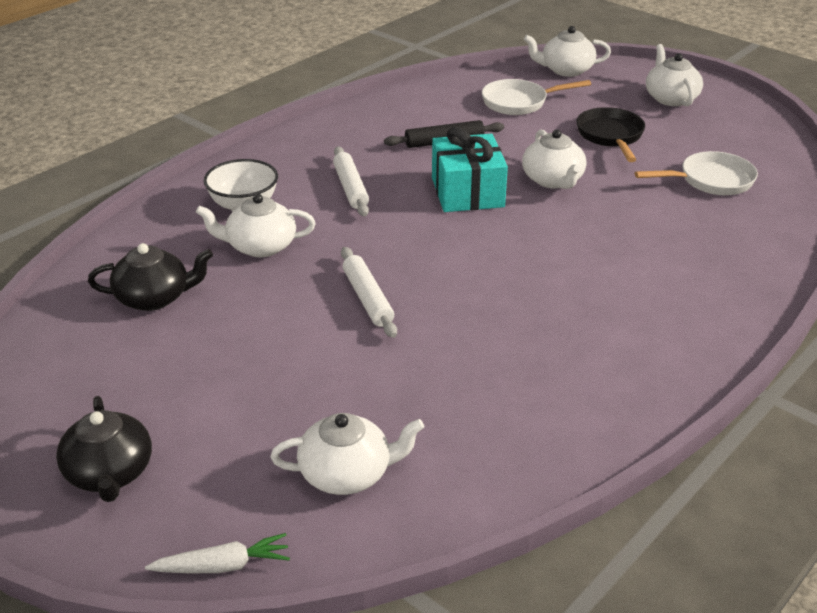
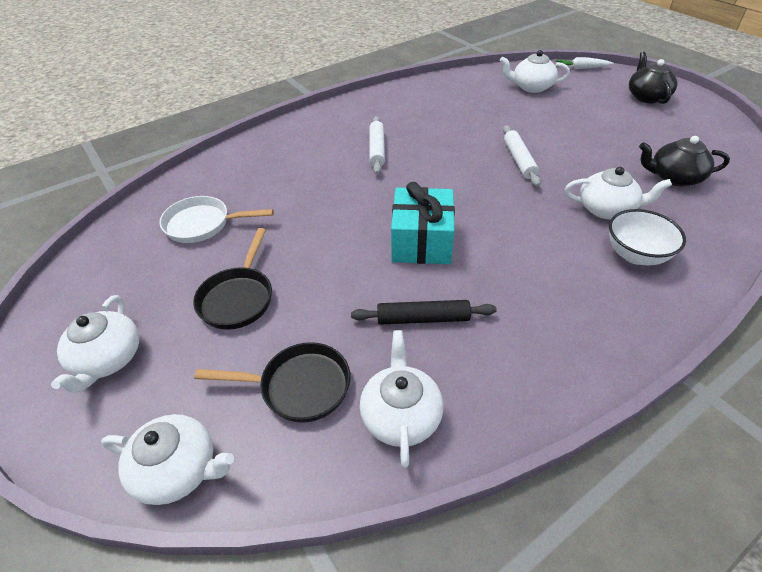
camera: 165 degrees left, 10 degrees up
white rolling pin [333,146,369,216] -> white rolling pin moved to [369,116,385,174]
white pan [482,79,591,115] -> black pan [194,342,350,423]
white teapot [522,129,586,189] -> white teapot moved to [360,330,443,468]

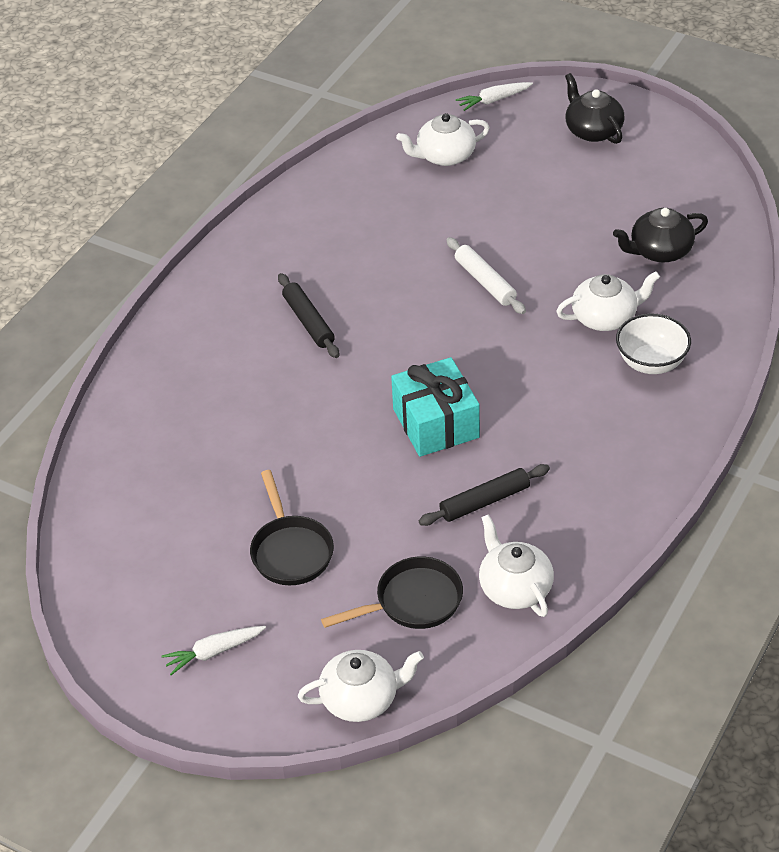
camera: 25 degrees left, 0 degrees up
white teapot [51,295,139,393] -> white carrot [161,626,266,675]
white pan [159,196,274,243] -> none
white rolling pin [369,116,385,174] -> black rolling pin [278,273,339,358]

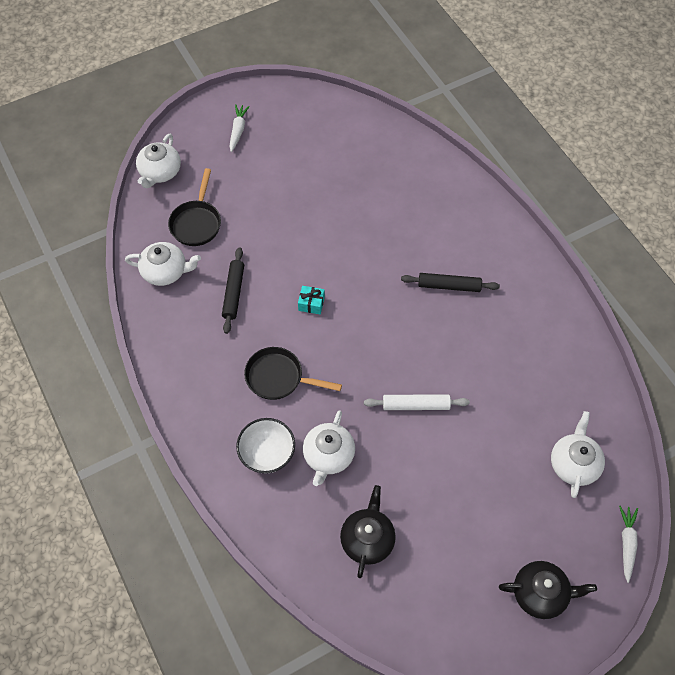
camera: 120 degrees right, 15 degrees up
black pan [250,470,334,585] -> black pan moved to [244,347,342,400]
turquoise gift [391,357,480,457] -> turquoise gift [298,286,325,314], size x0.46

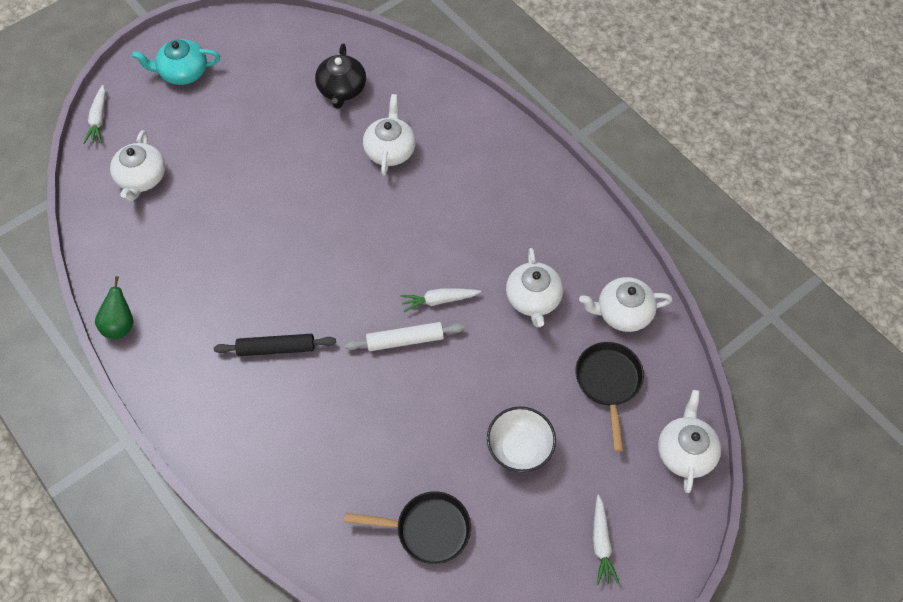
camera: 170 degrees right, 0 degrees up
black rolling pin [222,247,244,334] -> white teapot [506,248,563,327]
white bowl [236,418,295,473] -> white bowl moved to [487,406,556,472]
black pan [244,347,342,400] -> black pan moved to [344,491,471,564]
turquoise gift [298,286,325,314] -> white carrot [400,289,481,312]
white rolling pin [364,394,470,410] -> white rolling pin moved to [345,322,465,351]
black teapot [499,561,597,619] -> turquoise teapot [132,39,220,85]
none -> green pear [95,276,133,339]

